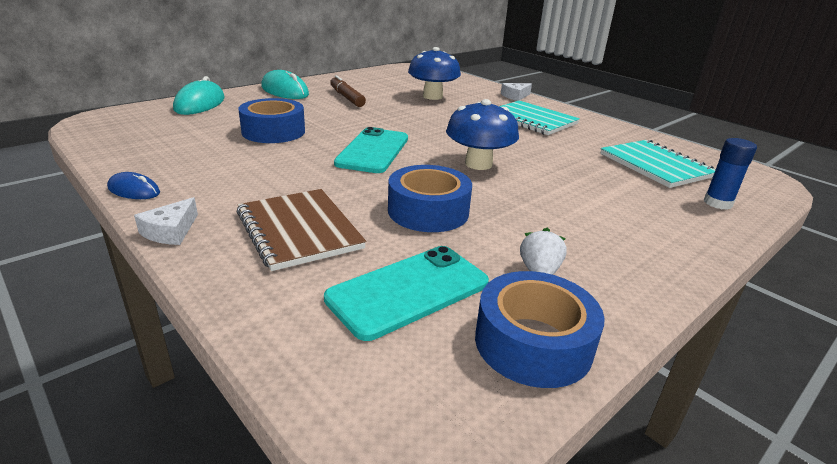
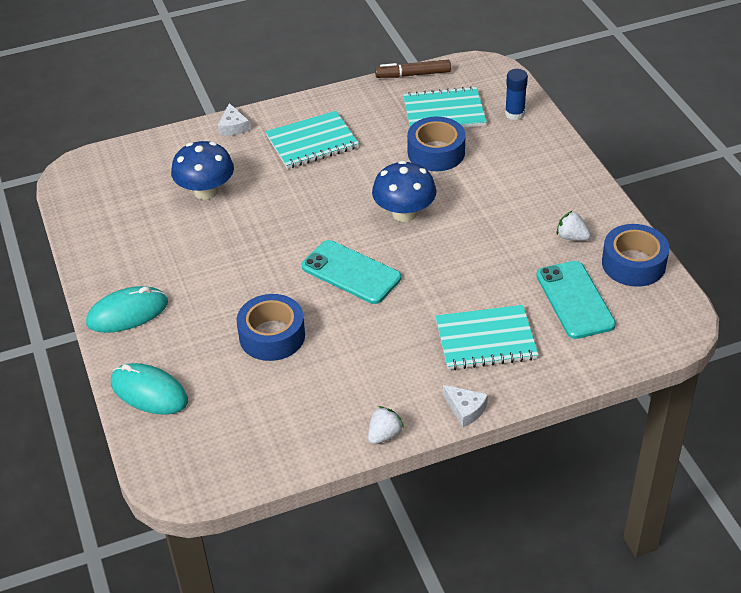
camera: 65 degrees left, 15 degrees up
blue mouse [107,172,160,199] -> white strawberry [368,406,404,444]
brown notebook [237,189,366,271] -> turquoise notebook [435,305,539,370]
brown marker [330,75,366,107] -> brown marker moved to [375,60,451,78]
blue tape [388,165,472,232] -> blue tape moved to [407,117,466,171]

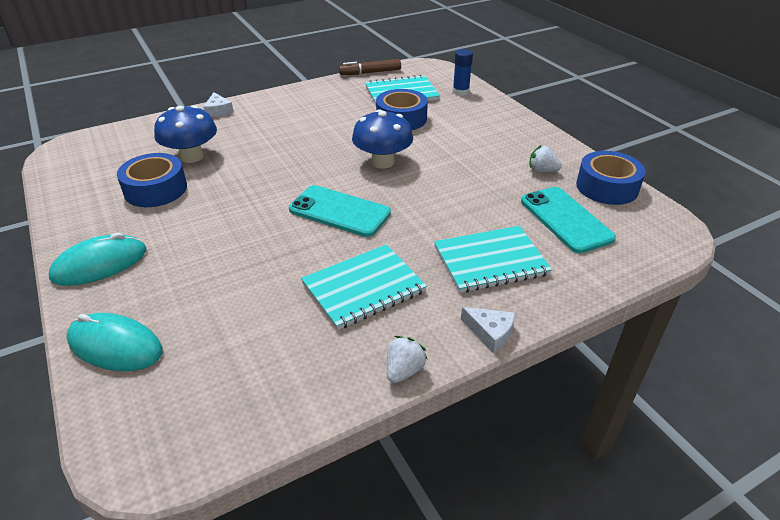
camera: 10 degrees left, 5 degrees down
blue tape [237,294,305,361] -> blue tape moved to [117,153,187,207]
turquoise notebook [266,111,359,169] -> turquoise notebook moved to [301,244,427,330]

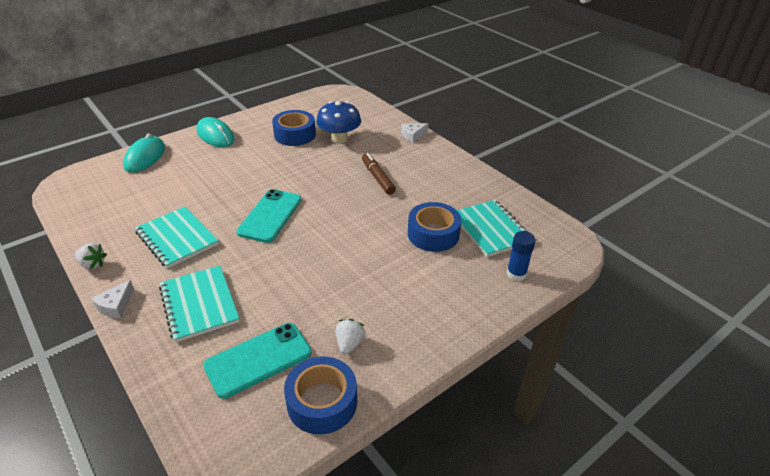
camera: 80 degrees right, 0 degrees up
brown marker [339,59,401,75] -> brown marker moved to [362,153,396,195]
blue mushroom [352,109,413,169] -> none

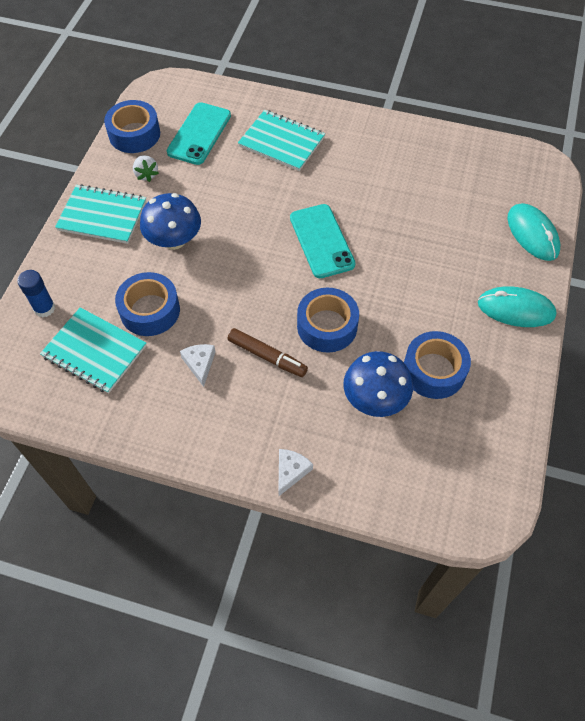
camera: 145 degrees right, 20 degrees up
white strawberry [75,243,107,269] -> none
white cheese [91,280,134,318] -> white cheese moved to [180,344,215,387]
turquoise notebook [135,207,218,268] -> turquoise notebook moved to [55,184,146,244]
none -> blue mushroom [140,193,201,250]
none -> blue tape [297,288,359,353]

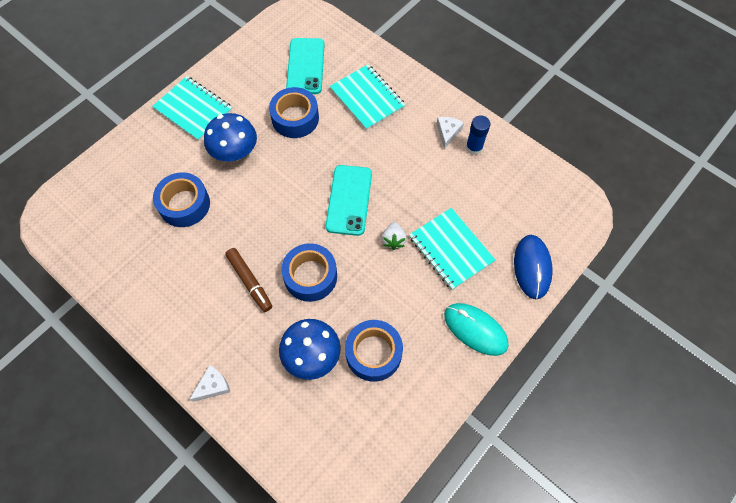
camera: 25 degrees right, 5 degrees up
blue glue stick [17,270,55,318] -> blue glue stick moved to [466,115,490,155]
turquoise notebook [40,307,147,394] -> turquoise notebook moved to [409,208,495,290]
blue tape [104,100,160,153] -> blue tape moved to [269,87,319,138]
white strawberry [133,155,159,182] -> white strawberry moved to [382,222,406,250]
turquoise phone [167,102,231,165] -> turquoise phone turned 45 degrees counterclockwise [286,38,325,94]
white cheese [180,344,215,387] -> white cheese moved to [437,117,464,149]
turquoise mouse [507,203,560,261] -> blue mouse [514,235,553,299]

